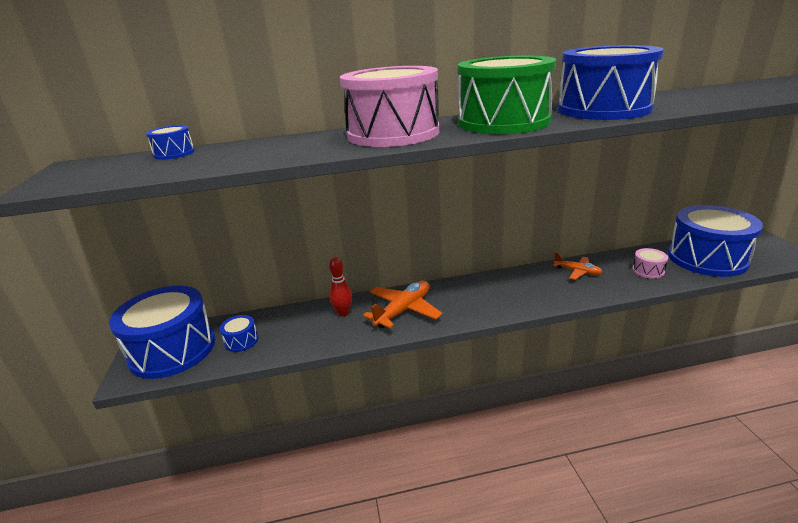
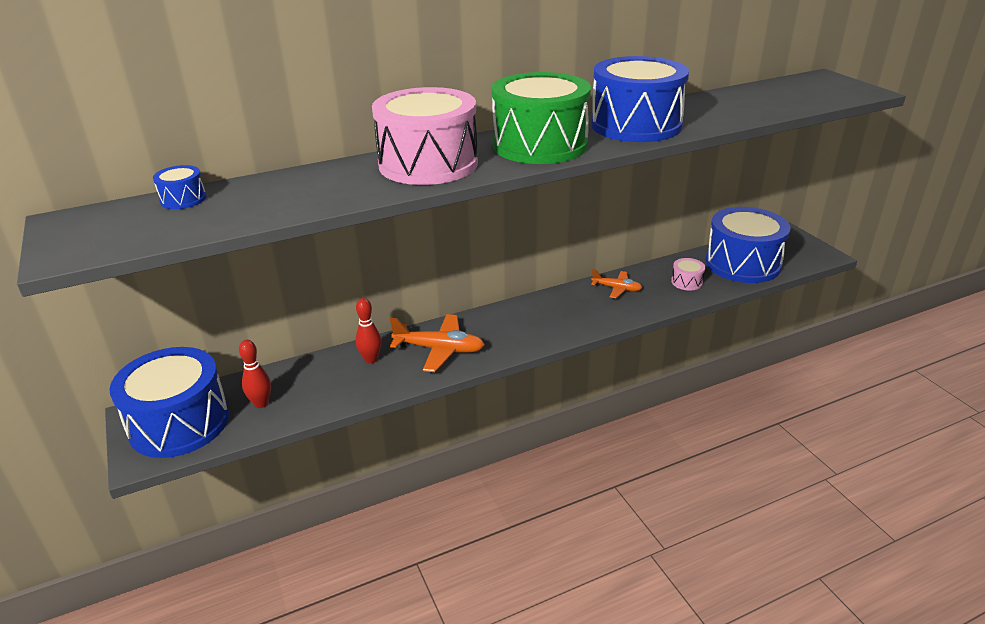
camera: 15 degrees left, 5 degrees up
blue drum [219,315,258,352] -> red bowling pin [239,340,271,408]
orange plane [363,281,442,328] -> orange plane turned 75 degrees clockwise [390,314,485,372]

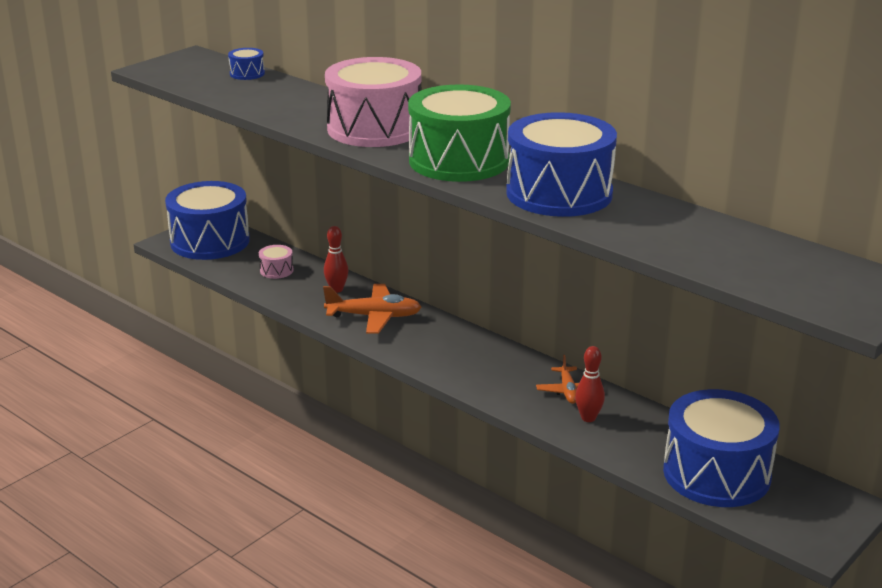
camera: 65 degrees right, 5 degrees down
red bowling pin [239,340,271,408] -> red bowling pin moved to [575,346,605,422]
orange plane [390,314,485,372] -> orange plane turned 75 degrees counterclockwise [323,284,422,334]
pink drum [671,258,705,290] -> pink drum moved to [259,245,294,279]

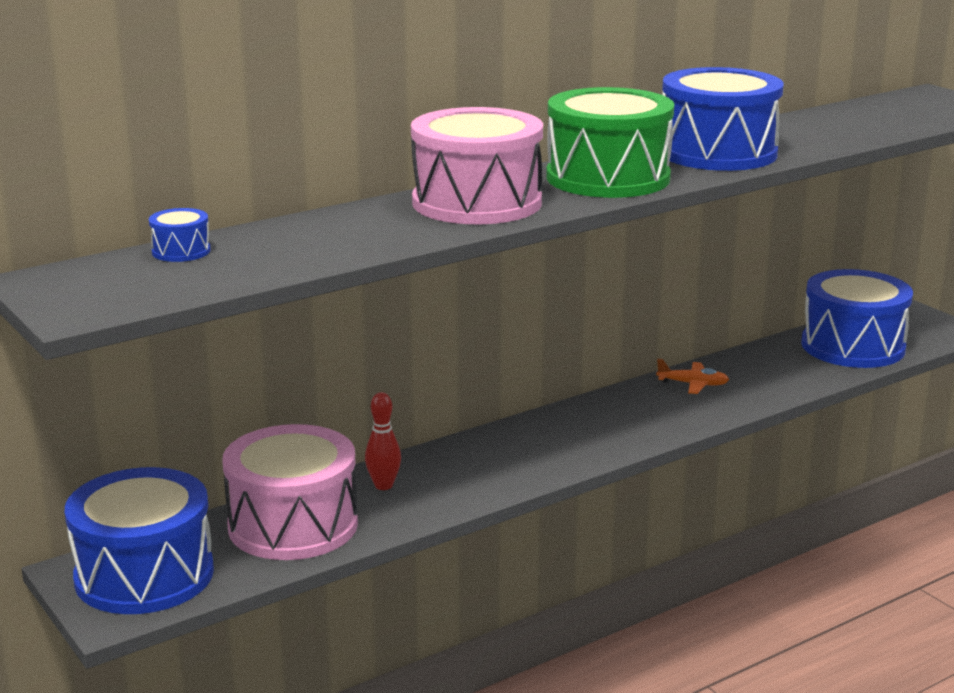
camera: 75 degrees left, 5 degrees down
pink drum [259,245,294,279] -> pink drum [222,424,358,560], size x2.45
orange plane [323,284,422,334] -> none
red bowling pin [575,346,605,422] -> none

